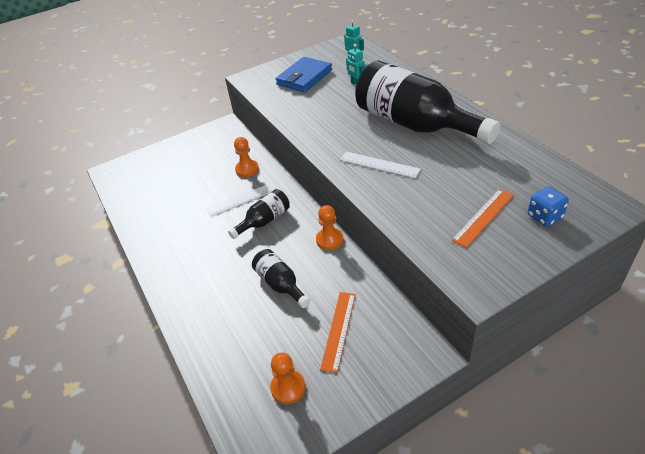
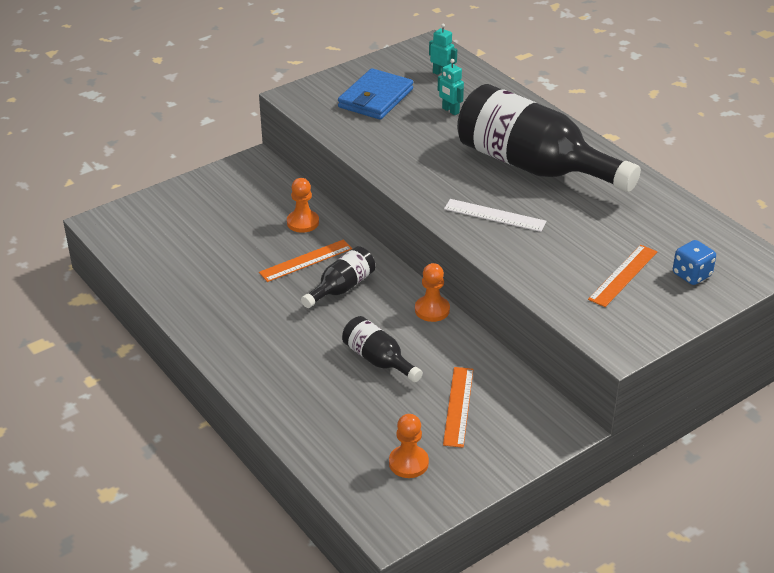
camera: 10 degrees left, 5 degrees down
white ruler [207,182,278,216] -> orange ruler [259,239,352,282]

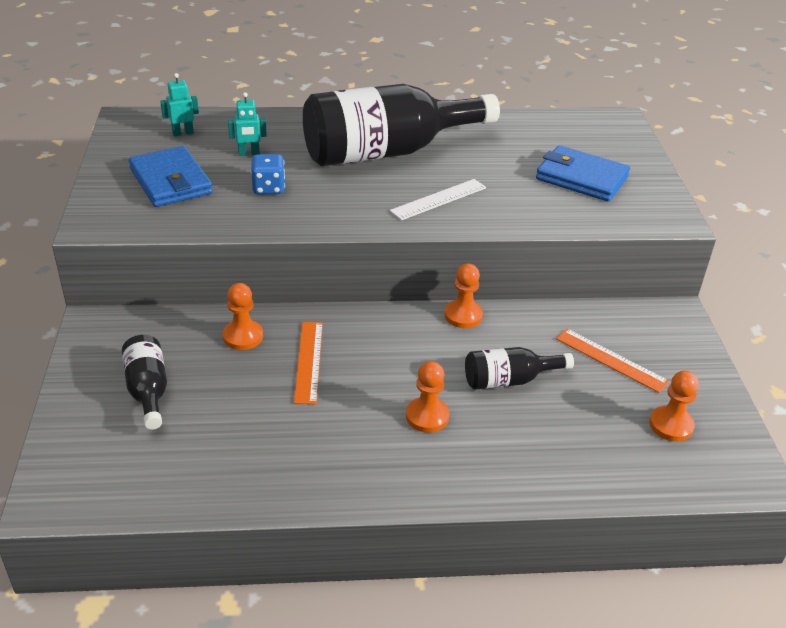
camera: 60 degrees left, 0 degrees up
black bottle [301,246,375,308] -> black bottle moved to [122,335,167,430]
orange ruler [588,245,657,307] -> blue wallet [536,145,630,202]
blue dice [673,240,716,285] -> blue dice moved to [251,154,285,195]
none -> orange pawn [406,361,449,433]

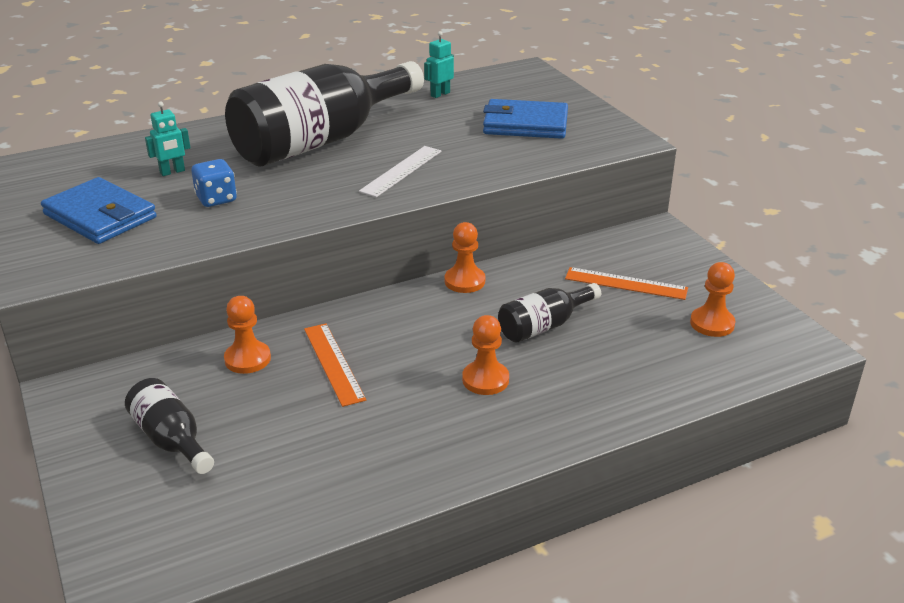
camera: 20 degrees left, 5 degrees down
turquoise robot [160,73,199,136] -> turquoise robot moved to [424,31,454,98]

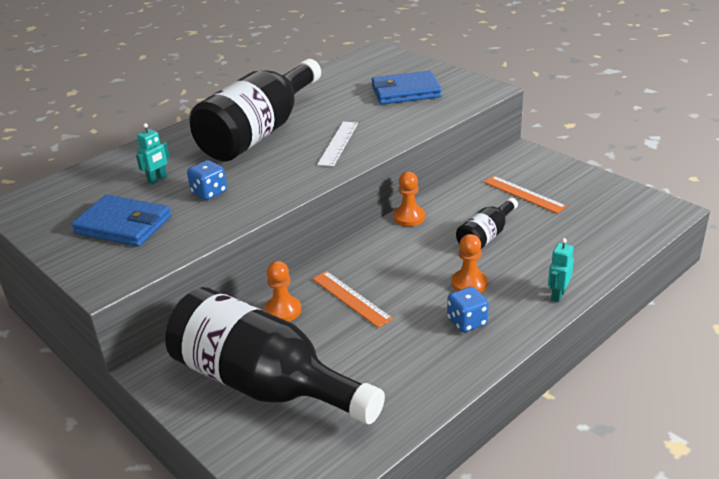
camera: 15 degrees left, 0 degrees up
black bottle [125,378,214,474] -> black bottle [165,287,385,424], size x2.18
turquoise robot [424,31,454,98] -> turquoise robot moved to [548,238,574,302]
orange ruler [565,267,688,300] -> orange ruler turned 45 degrees clockwise [484,176,567,214]
orange pawn [690,262,735,337] -> none
none -> blue dice [447,286,489,333]

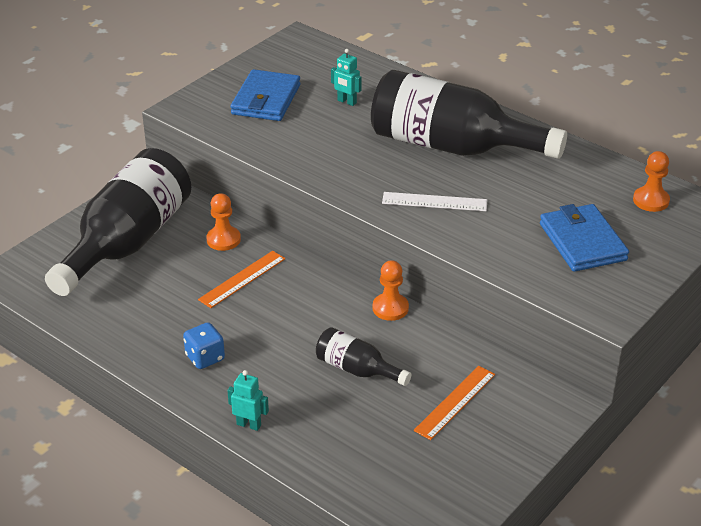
camera: 80 degrees right, 5 degrees up
blue dice [187,160,227,200] -> none
orange pawn [451,234,488,293] -> orange pawn moved to [633,151,670,212]

